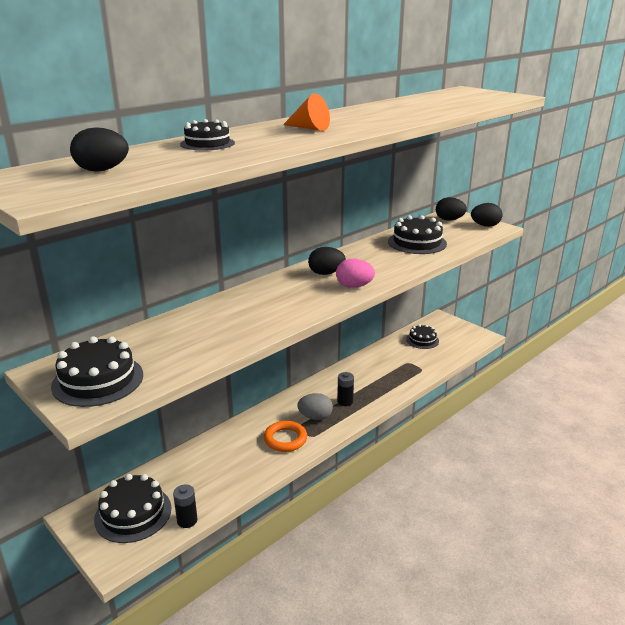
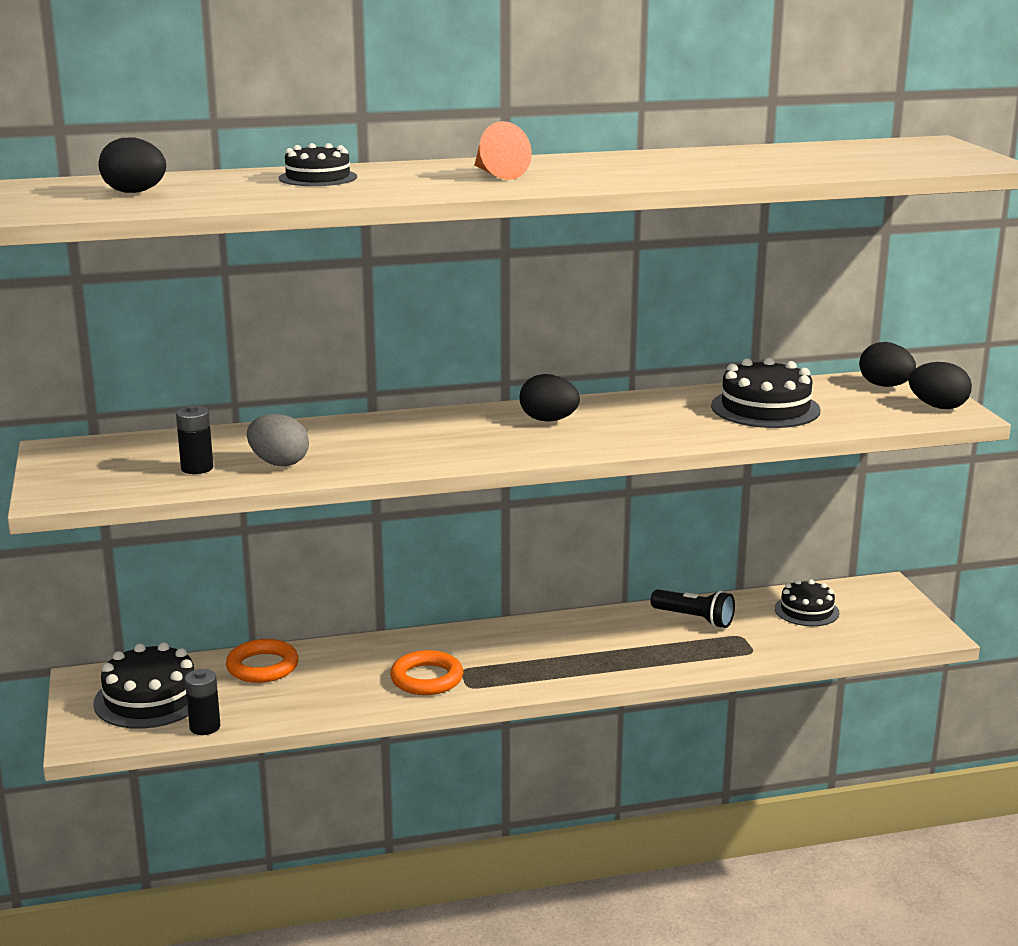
camera: 30 degrees right, 5 degrees down
black cake [51,336,143,407] -> none
grey egg [297,393,333,420] -> grey egg moved to [247,414,309,466]
pink egg [336,259,375,288] -> none
black battery [337,372,354,406] -> black battery moved to [176,405,213,474]
none -> orange ring [226,639,299,683]
none -> black flashlight [651,589,735,628]

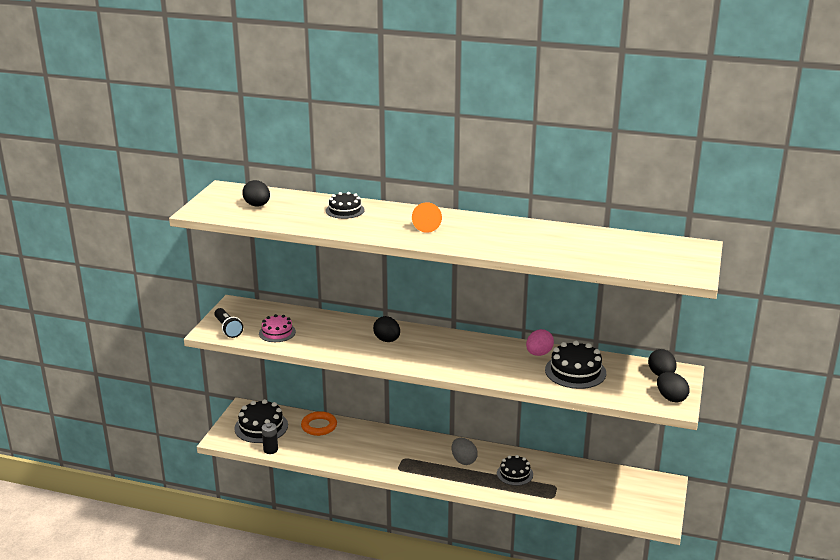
camera: 30 degrees right, 5 degrees up
black battery [176,405,213,474] -> pink cake [259,314,296,342]
grey egg [247,414,309,466] -> grey egg moved to [451,438,478,465]
orange ring [390,650,463,695] -> none
black egg [520,374,580,422] -> black egg moved to [373,316,400,342]
black flashlight [651,589,735,628] -> black flashlight moved to [214,308,243,338]
black cake [775,579,840,626] -> black cake moved to [497,455,533,486]
none -> pink egg [526,329,554,356]

